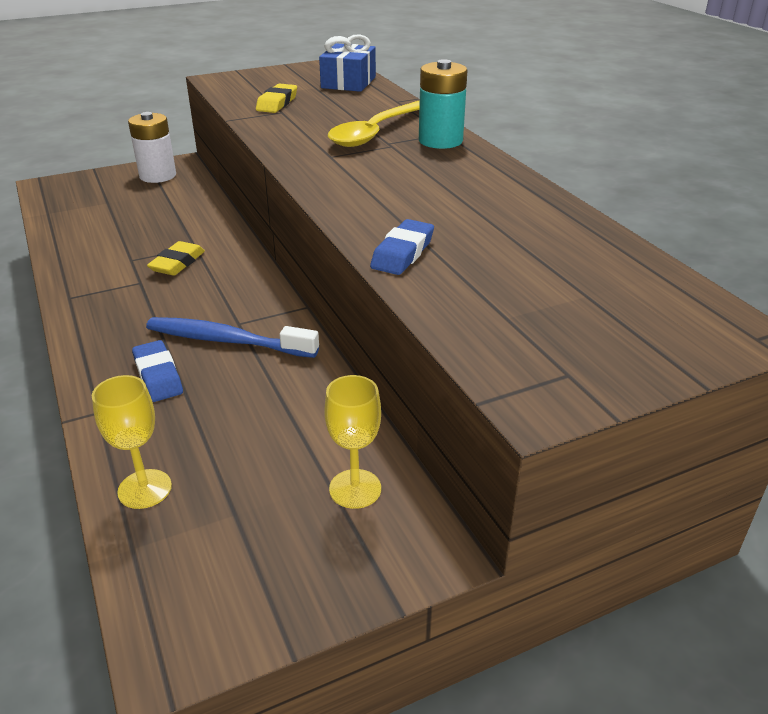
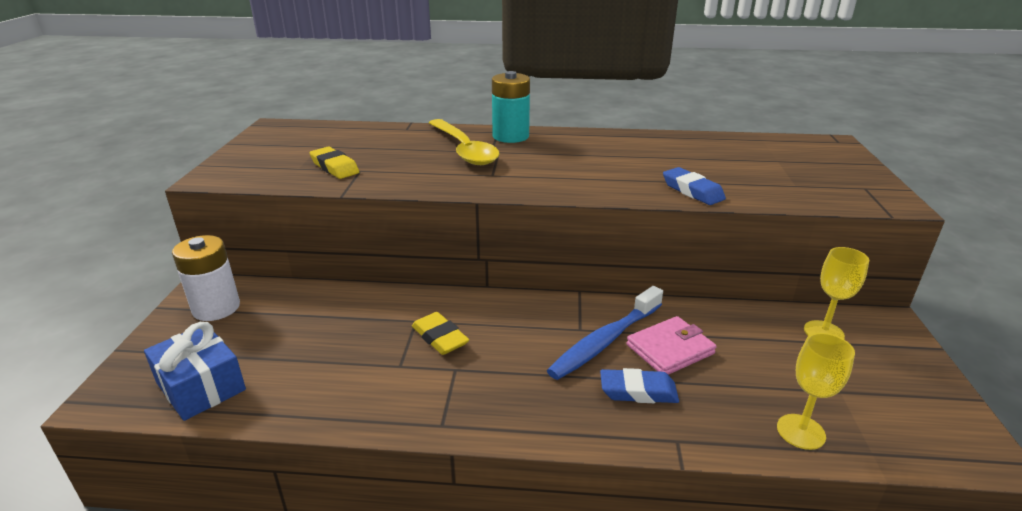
camera: 60 degrees left, 5 degrees down
blue gift [319,34,376,92] -> blue gift moved to [144,322,246,421]
none -> pink wallet [627,316,717,375]

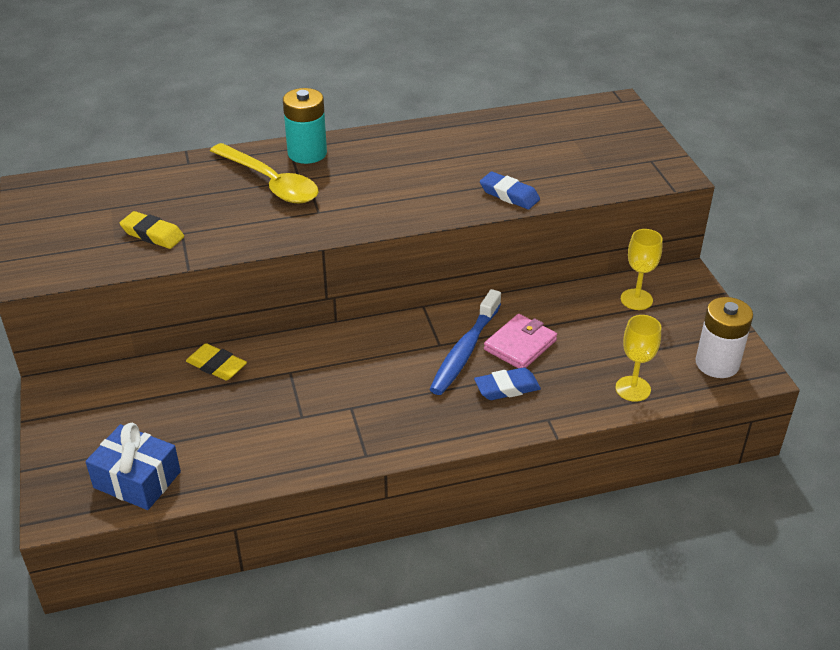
camera: 20 degrees left, 10 degrees up
white battery [172,235,240,321] -> white battery moved to [695,297,753,378]
yellow eraser [412,312,469,355] -> yellow eraser moved to [186,343,247,381]

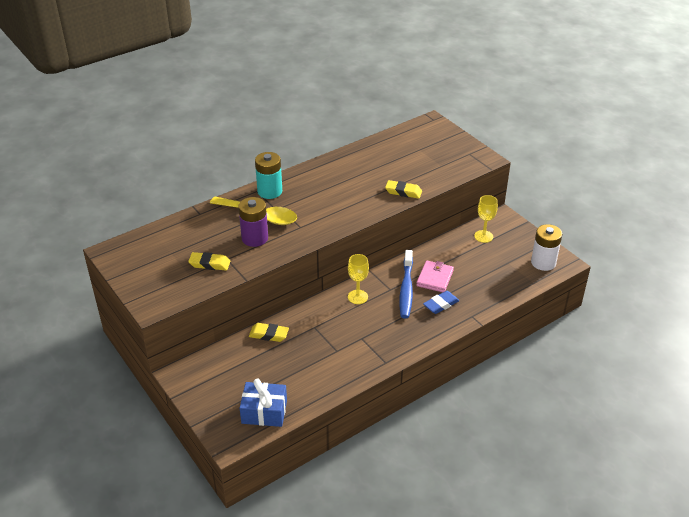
camera: 20 degrees left, 0 degrees up
blue eraser [480,172,540,209] -> yellow eraser [385,180,422,199]
yellow goblet [615,315,661,402] -> yellow goblet moved to [348,254,369,304]
none -> purple battery [238,197,268,247]

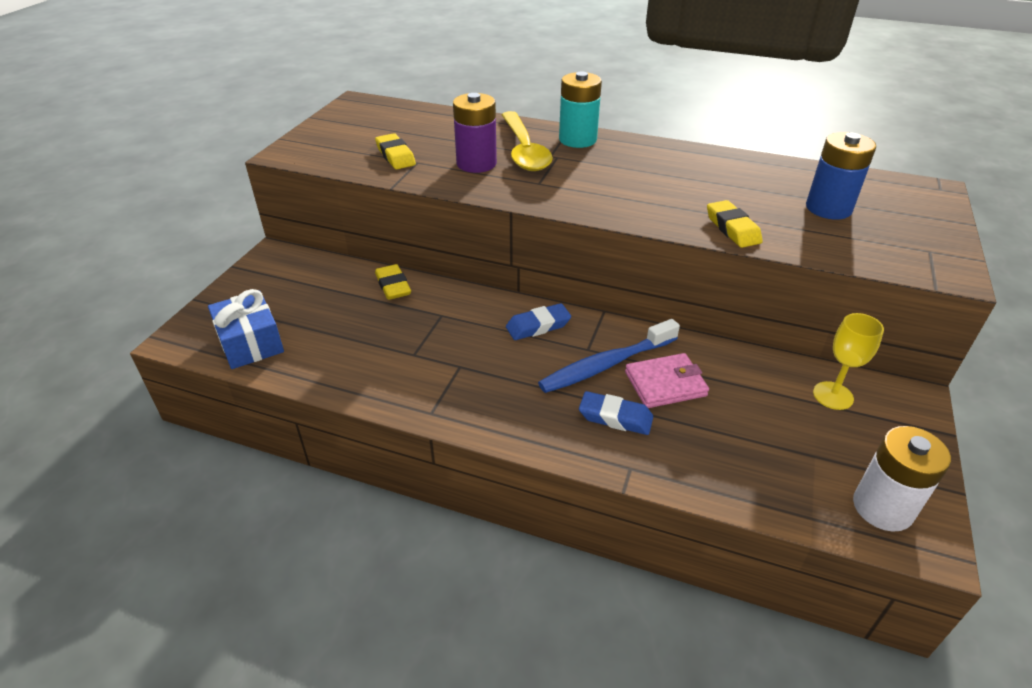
camera: 55 degrees right, 0 degrees up
yellow goblet [348,254,369,304] -> blue eraser [506,303,571,340]
none -> blue battery [806,132,876,220]

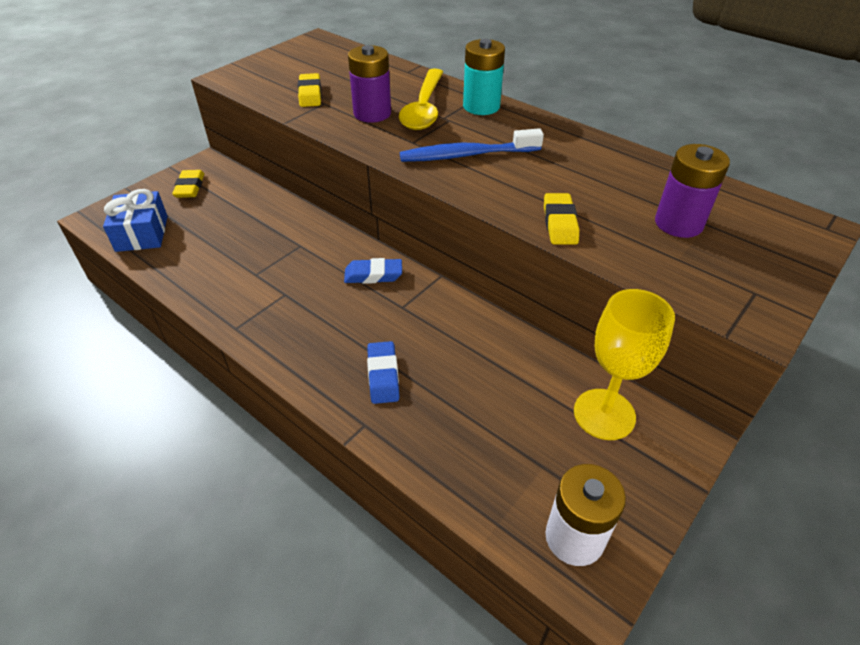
camera: 20 degrees right, 5 degrees up
yellow eraser [375,264,411,300] -> yellow eraser moved to [172,170,204,198]
blue toothbrush [538,319,680,393] -> blue toothbrush moved to [400,128,544,162]
blue eraser [579,391,653,435] -> blue eraser turned 45 degrees clockwise [367,341,399,404]
pink wallet [625,353,709,408] -> none
blue battery [806,132,876,220] -> purple battery [655,144,730,238]
yellow goblet [813,313,884,410] -> yellow goblet [574,289,675,440], size x1.54

